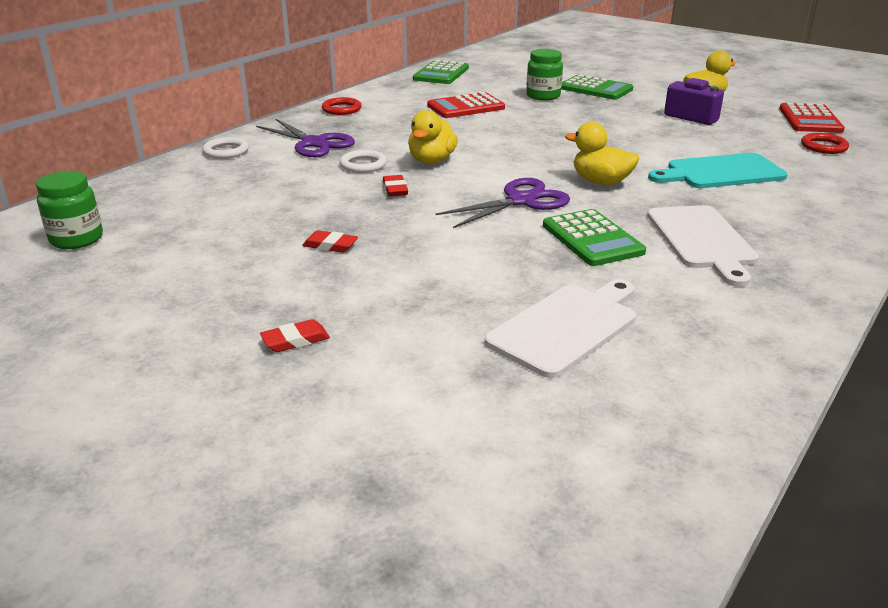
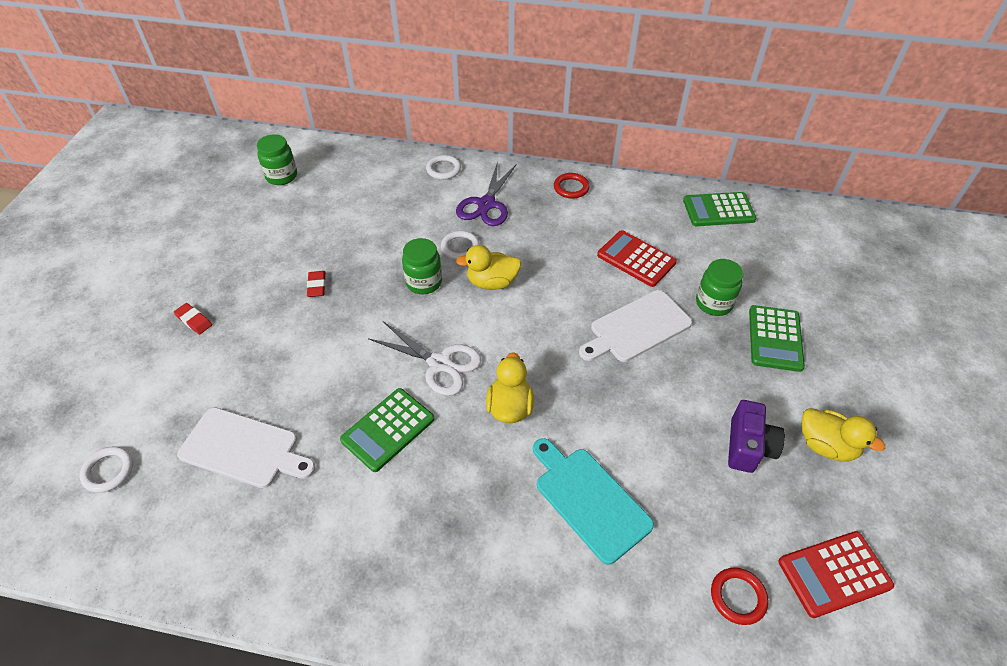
camera: 65 degrees right, 20 degrees up
red eraser [383,175,408,196] -> green jar [402,238,442,294]
purple scissors [436,178,570,228] -> white scissors [368,321,482,396]
white cutting board [647,205,759,287] -> white cutting board moved to [579,290,692,362]
none -> white ring [79,447,133,493]

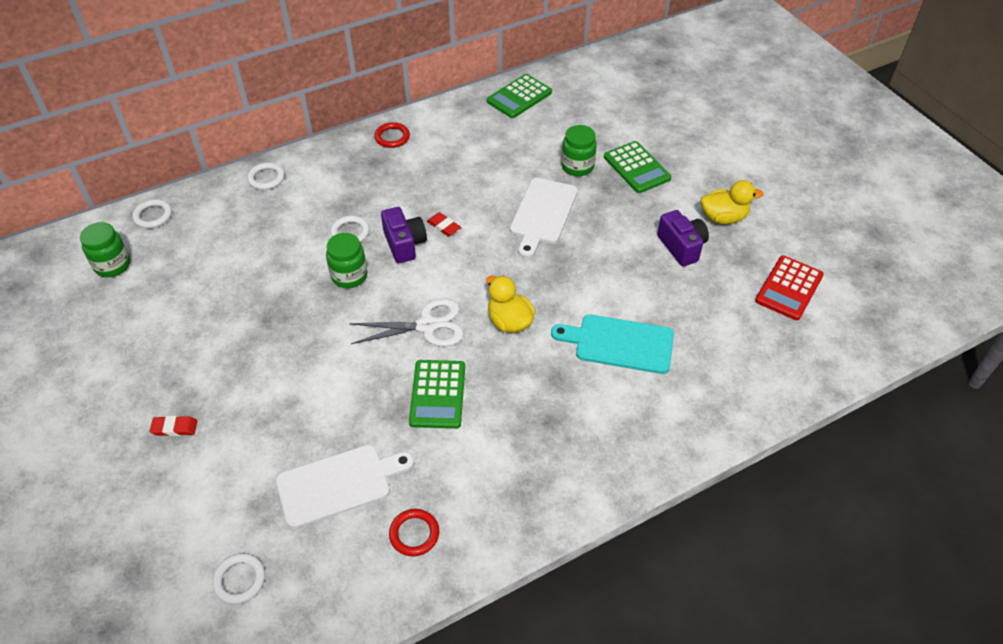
camera: 40 degrees left, 0 degrees up
red eraser [307,271,326,297] -> red eraser moved to [427,212,461,236]
purple scissors [456,161,517,226] -> none
yellow duck [456,245,521,290] -> purple camera [381,207,427,263]
red calculator [597,230,677,287] -> none
red ring [711,567,769,625] -> red ring moved to [389,509,439,556]
none -> white ring [132,199,172,228]

